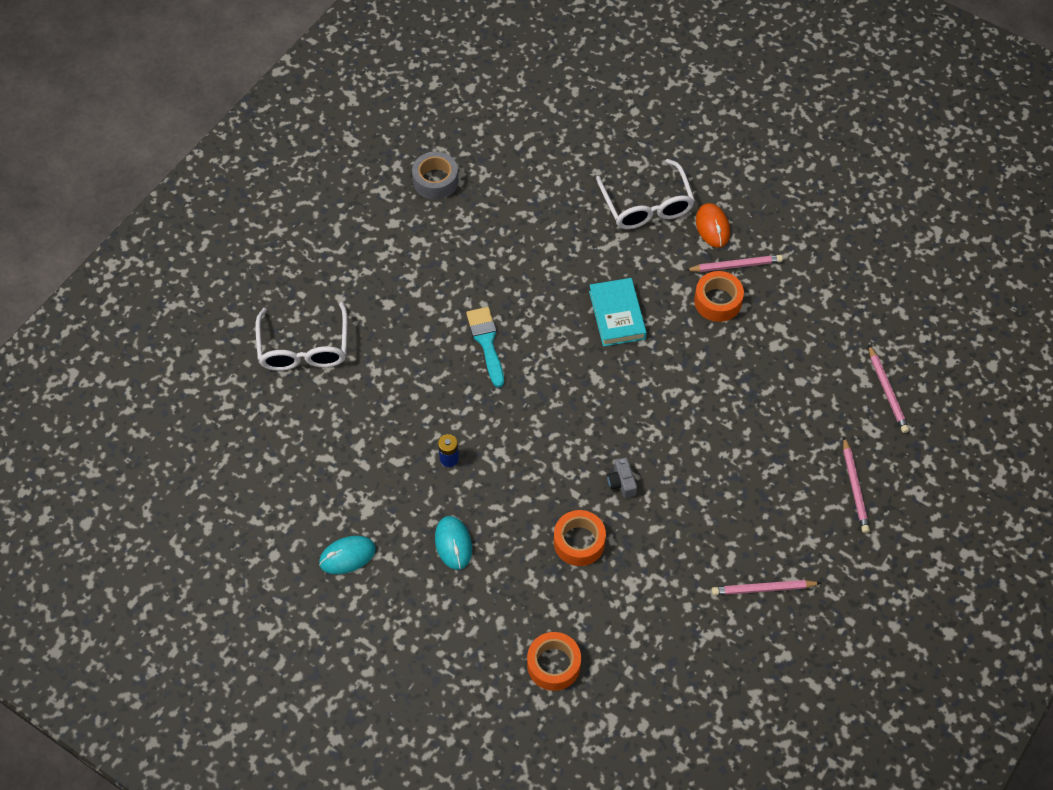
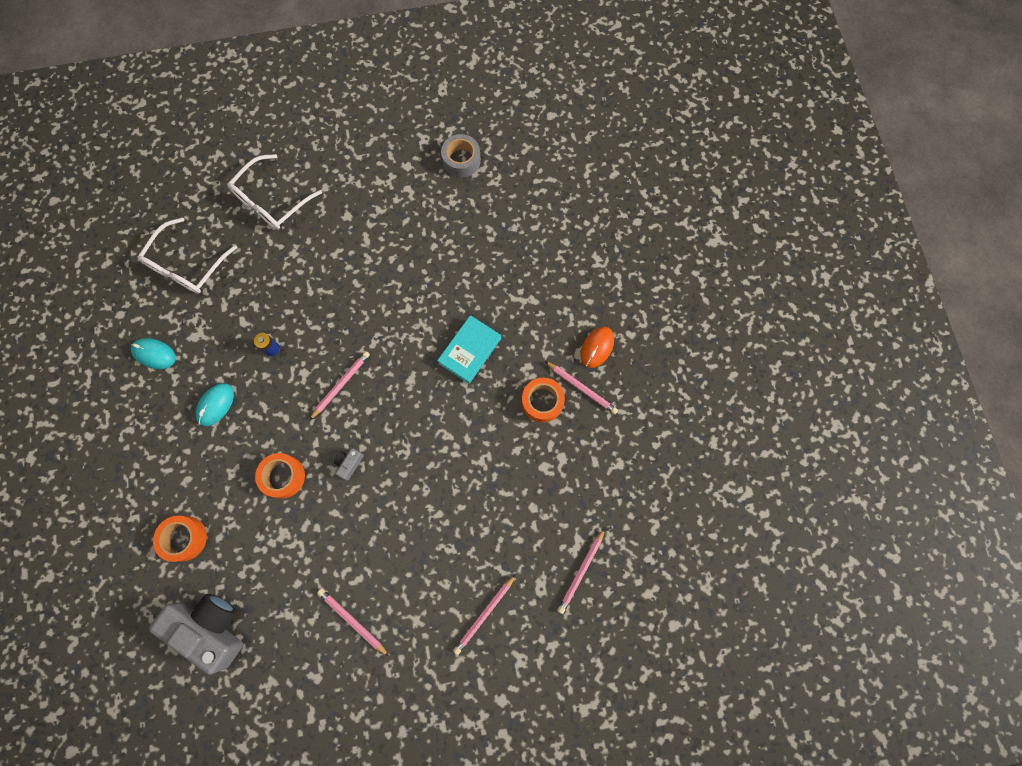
camera: 45 degrees right, 15 degrees up
turquoise brush [466,307,504,387] -> none
white glasses [596,159,695,229] -> white glasses moved to [138,217,237,294]
none -> grey camera [149,594,243,675]
none -> pink pencil [309,351,370,420]

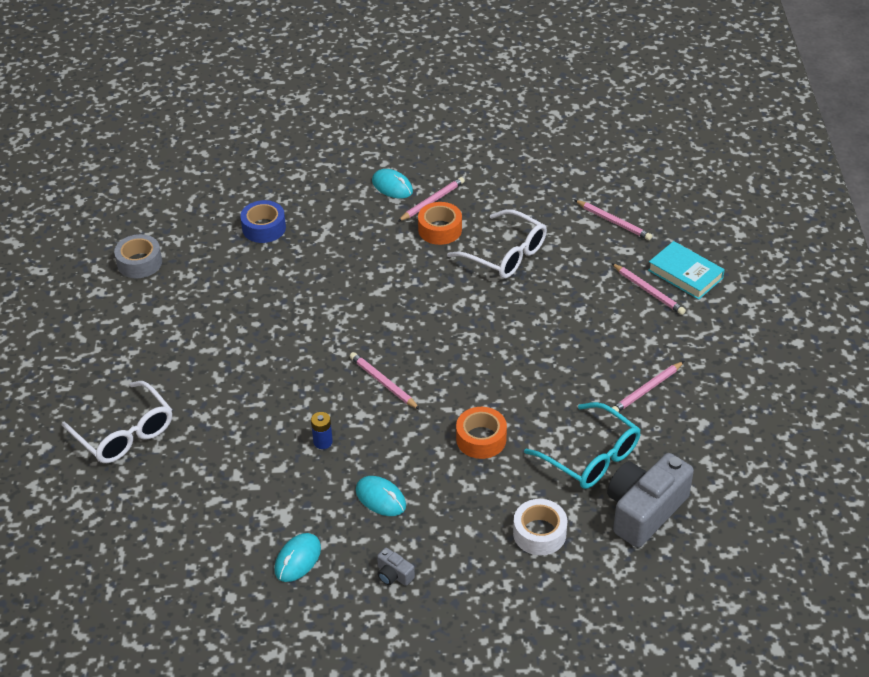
camera: 80 degrees left, 30 degrees down
white glasses [138,217,237,294] -> white glasses moved to [447,209,547,279]
orange tape [153,516,207,562] -> white tape [513,499,567,555]
grey camera [334,448,364,481] -> grey camera moved to [377,548,415,586]
turquoise book [437,315,501,384] -> turquoise book moved to [648,241,725,300]
orange mouse [580,327,614,368] -> turquoise mouse [372,169,413,199]
none -> blue tape [240,200,286,243]
none -> turquoise glasses [524,402,641,489]

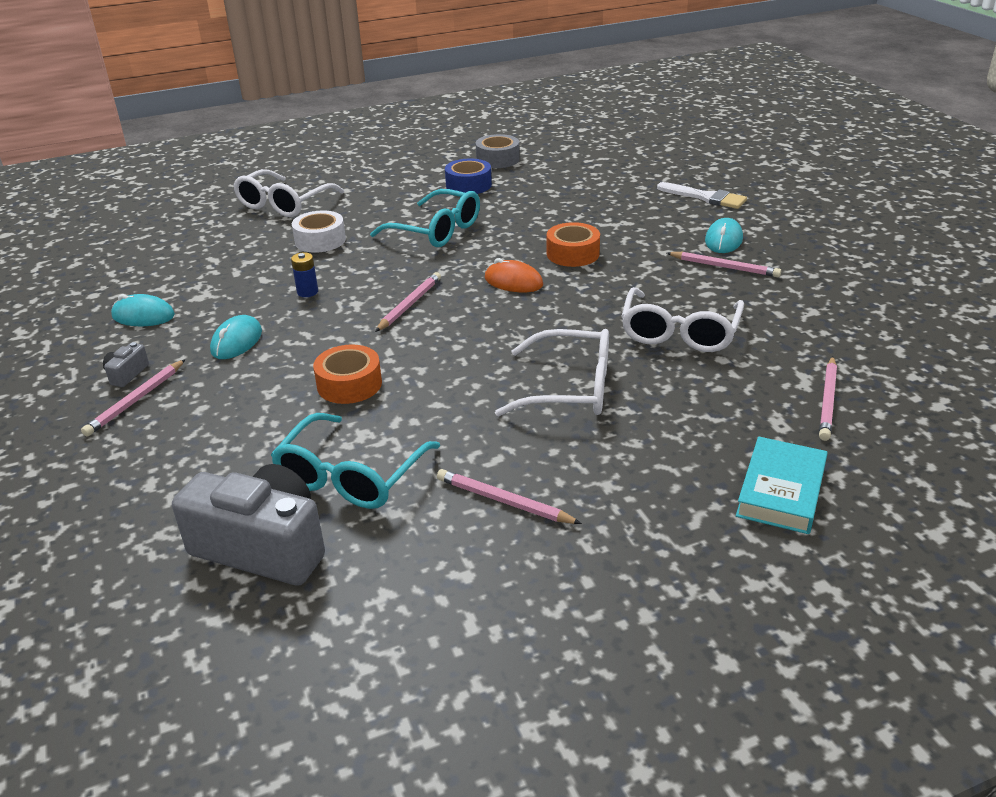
camera: 70 degrees right, 10 degrees down
blue tape [240,200,286,243] -> blue tape moved to [445,158,492,194]
orange tape [418,202,462,245] -> orange tape moved to [547,222,600,267]
white tape [513,499,567,555] -> white tape moved to [292,210,346,253]
pink pencil [611,263,686,315] -> pink pencil moved to [81,359,185,436]
none -> turquoise glasses [370,189,480,247]
none -> orange mouse [485,258,543,292]
none -> white glasses [495,329,609,416]
none -> white brush [657,182,747,209]

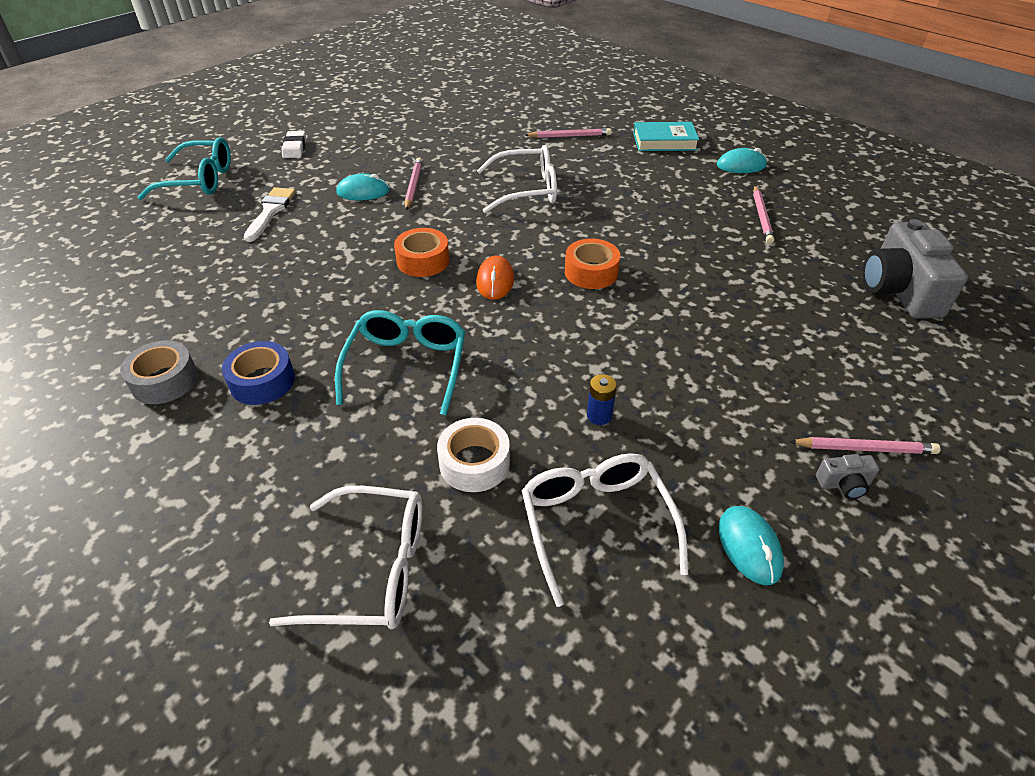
camera: 115 degrees left, 10 degrees up
turquoise mouse [210,315,262,359] -> turquoise mouse moved to [717,148,767,173]
turquoise glasses [271,413,440,509] -> turquoise glasses moved to [138,137,231,200]
orange tape [313,344,382,404] -> orange tape moved to [565,239,621,289]
pink pencil [375,272,441,332] -> none
white glasses [495,329,609,416] -> white glasses moved to [522,453,688,607]
none -> white eraser [282,131,306,158]

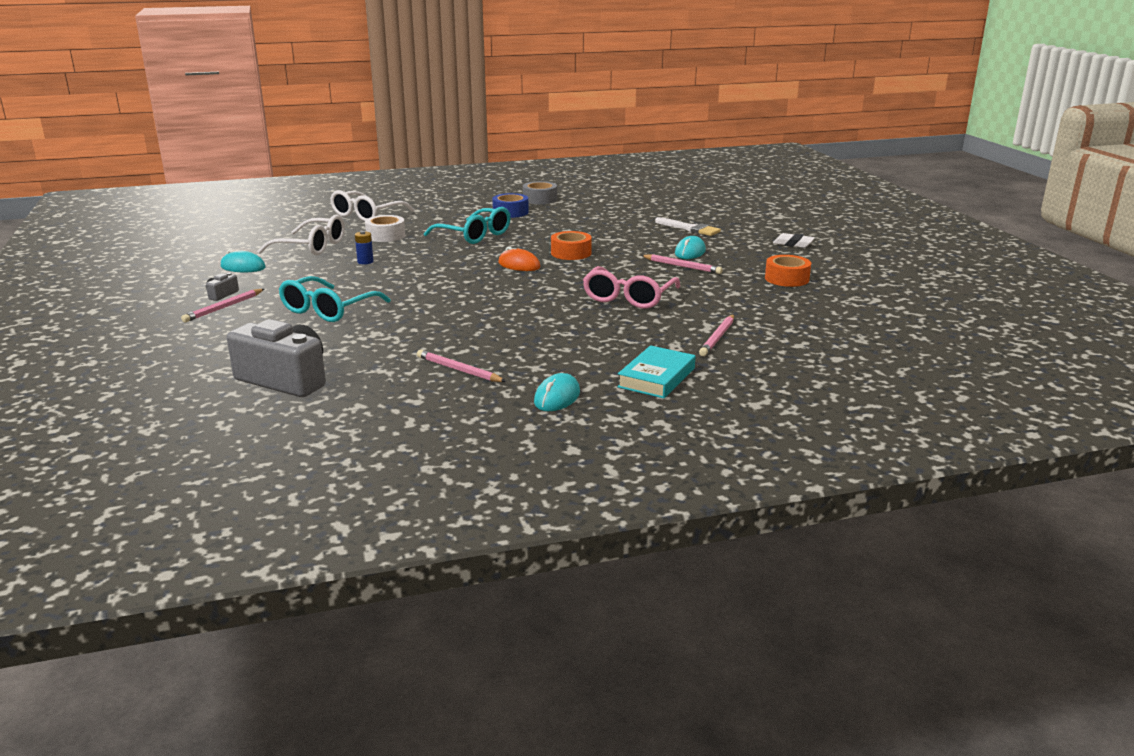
camera: 120 degrees right, 20 degrees down
turquoise glasses [138,137,231,200] -> turquoise glasses moved to [279,276,391,322]
white glasses [477,145,557,213] -> pink glasses [583,266,680,309]
orange tape [565,239,621,289] -> orange tape moved to [765,255,811,287]

